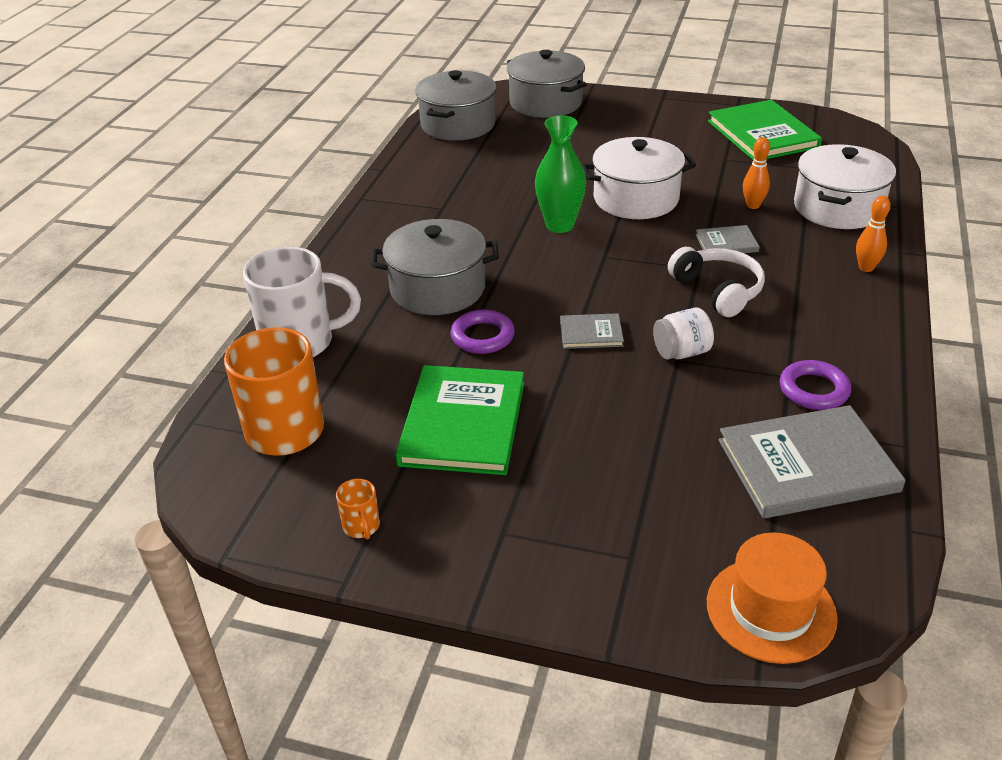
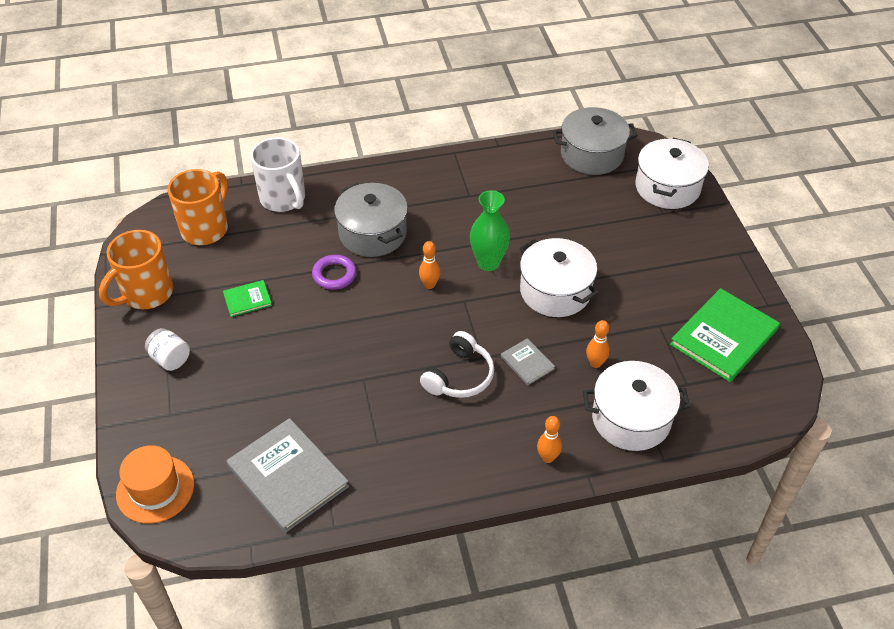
camera: 60 degrees right, 10 degrees up
orange mug [336,479,380,540] -> orange mug [99,230,173,309], size x2.34
green book [395,365,524,475] -> green book [223,280,272,317], size x0.48
grey pot [507,50,587,118] -> white pot [635,138,709,209]
grey book [560,313,624,349] -> none
white jar [653,307,714,360] -> white jar moved to [145,328,190,371]
purple ring [780,360,851,410] -> none
none -> orange bowling pin [419,241,441,289]

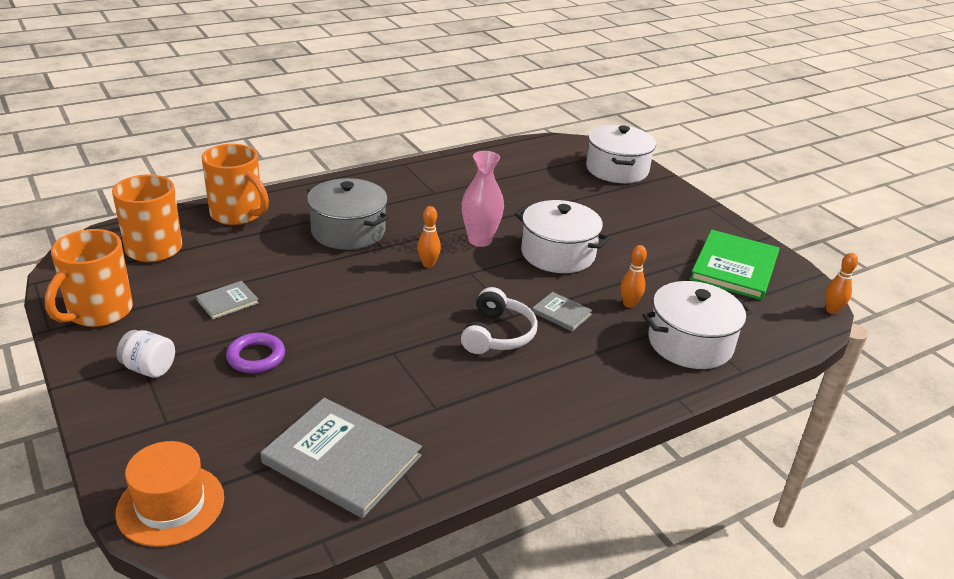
camera: 20 degrees left, 15 degrees down
green book [223,280,272,317] -> grey book [196,281,259,319]
white mug [250,137,305,212] -> orange mug [202,144,269,225]
purple ring [312,255,356,290] -> purple ring moved to [226,332,285,374]
green vase [470,190,510,271] -> pink vase [462,151,504,247]
orange bowling pin [537,416,562,463] -> orange bowling pin moved to [825,253,858,314]
grey pot [553,107,638,175] -> none

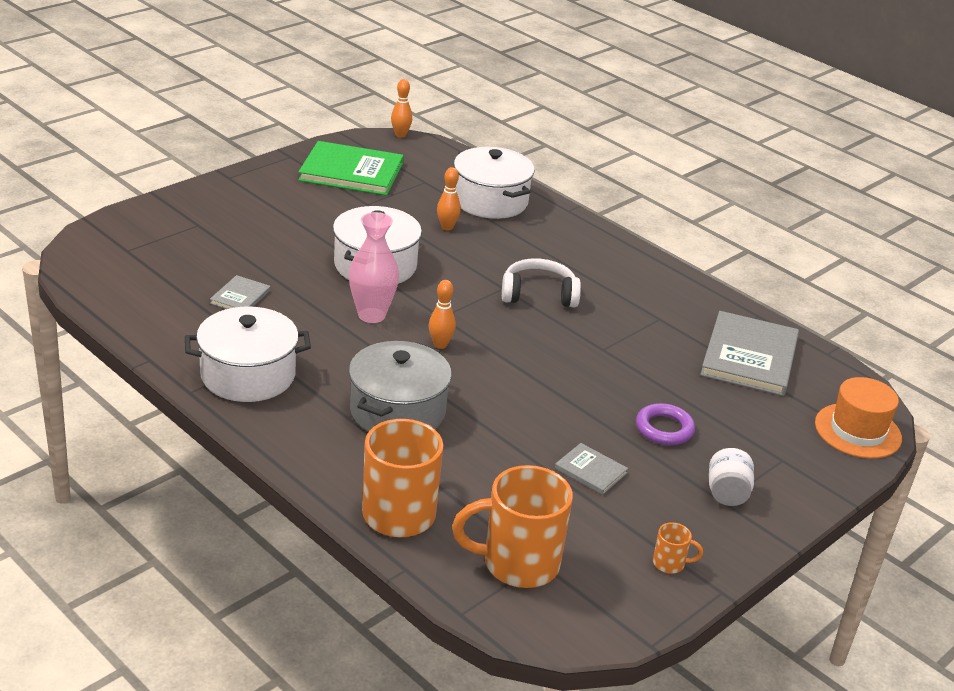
camera: 105 degrees left, 0 degrees up
orange mug [45,229,133,327] -> orange mug [653,522,703,574], size x0.43
grey book [532,292,593,332] -> grey book moved to [210,275,270,309]
white pot [586,125,656,183] -> white pot moved to [185,306,311,402]

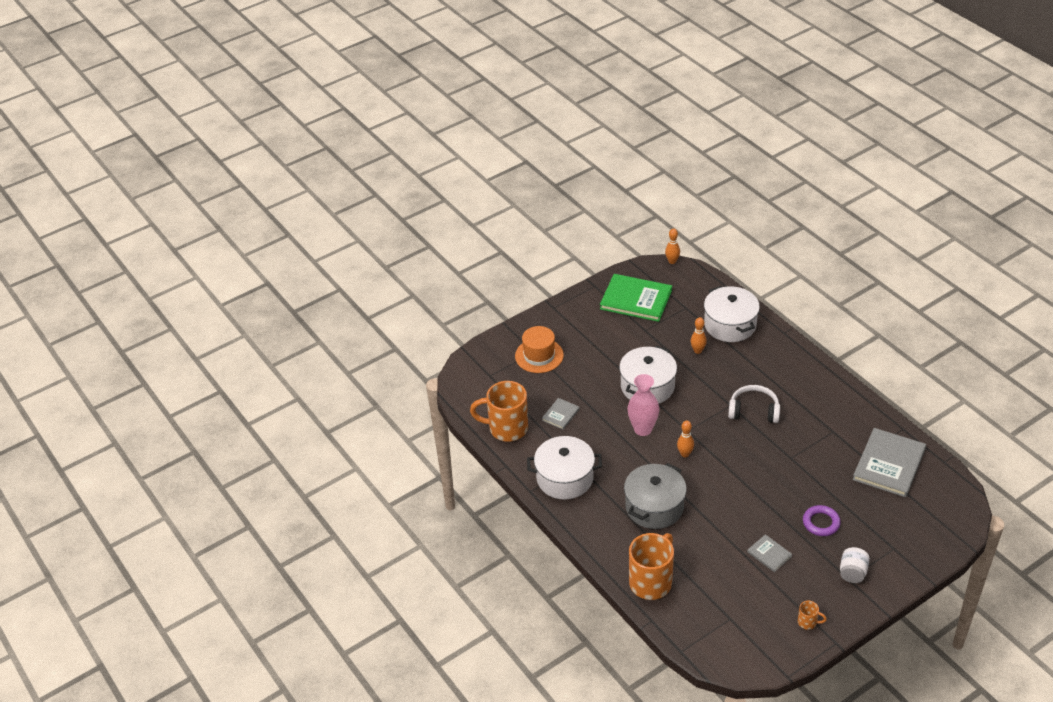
camera: 15 degrees right, 10 degrees up
orange mug [452,465,573,588] -> orange mug moved to [470,381,528,442]
orange hat [815,377,902,459] -> orange hat moved to [515,326,564,373]

